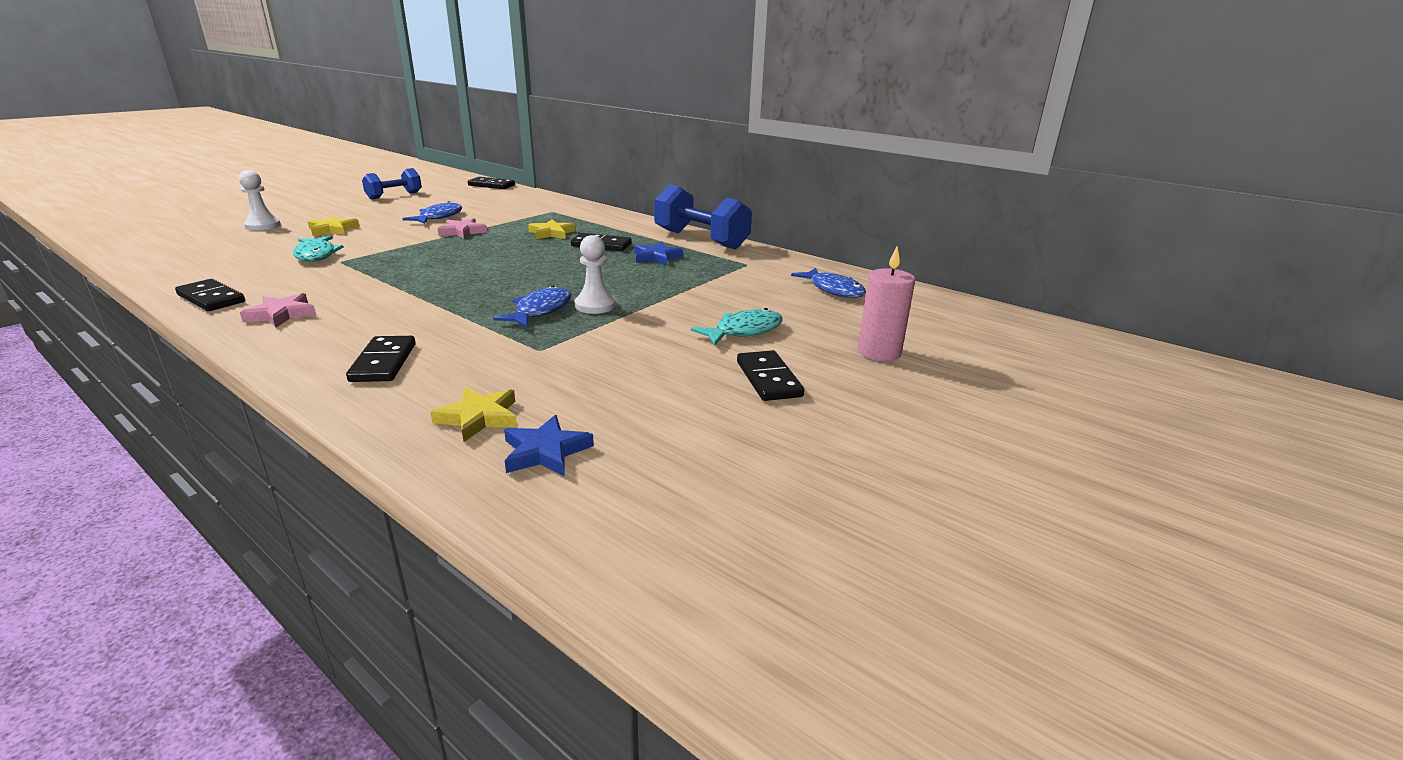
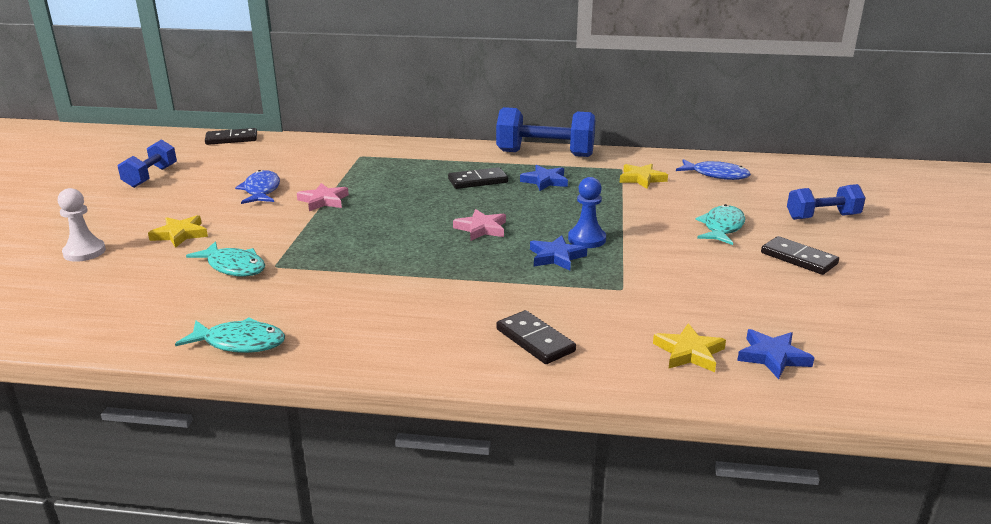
camera: 30 degrees left, 0 degrees up
black domino [175,279,245,311] -> turquoise fish [175,317,285,353]
pink star [240,293,316,328] -> pink star moved to [453,209,506,241]
blue fish [493,286,571,327] -> blue star [530,235,587,271]
yellow star [528,219,575,239] -> yellow star moved to [620,164,668,189]
white pawn [575,235,616,314] -> blue pawn [568,177,606,248]
pink candle [858,247,915,361] -> blue dumbbell [787,184,865,220]

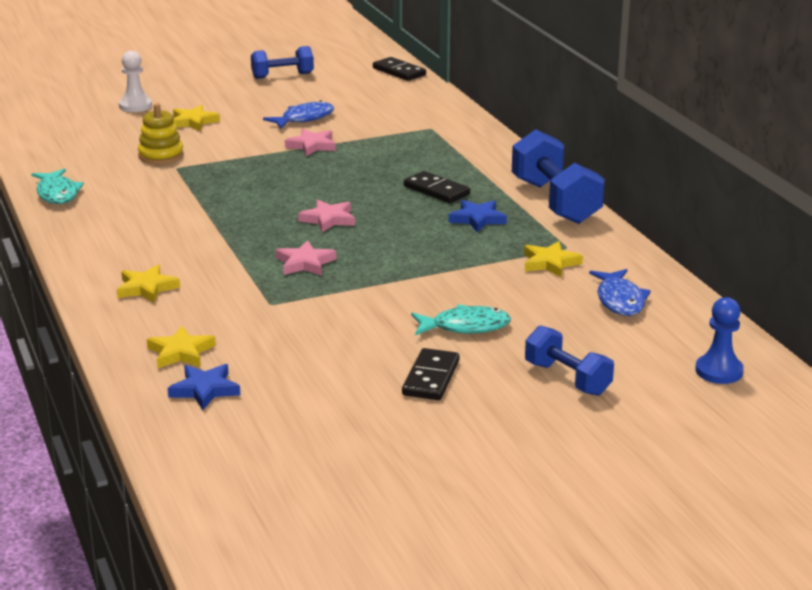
camera: 60 degrees right, 0 degrees up
turquoise fish [186,241,265,277] -> yellow stacking toy [138,104,184,164]
black domino [496,310,576,364] -> yellow star [117,265,180,303]
blue star [530,235,587,271] -> pink star [276,240,336,276]
blue pawn [568,177,606,248] -> blue pawn moved to [695,297,744,384]

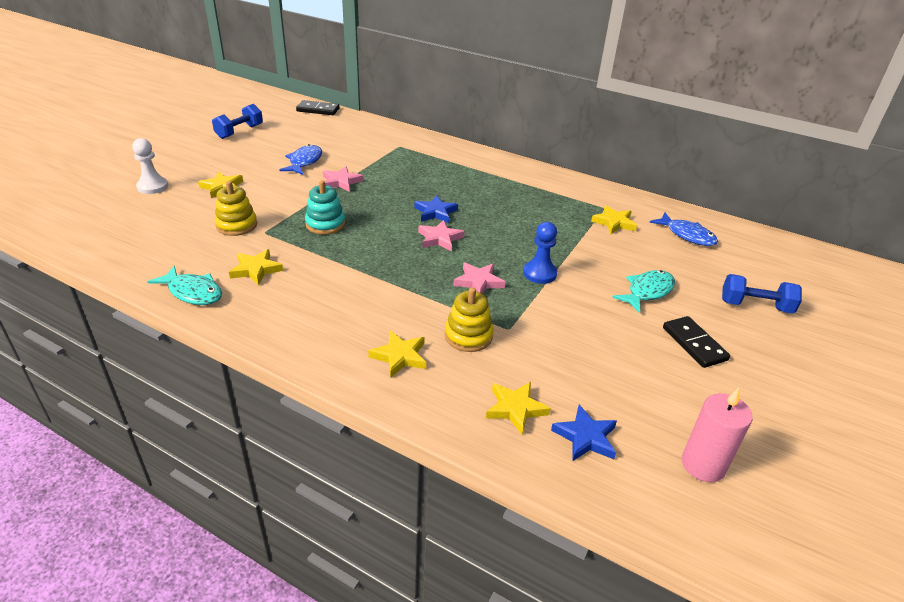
camera: 40 degrees left, 10 degrees up
black domino [404,171,470,203] -> none
blue star [449,200,507,232] -> blue star moved to [414,196,458,223]
blue dumbbell [512,129,605,224] -> none
blue pawn [695,297,744,384] -> blue pawn moved to [523,222,557,284]
none -> yellow star [229,249,283,285]
none -> turquoise stacking toy [305,180,345,235]
none -> yellow stacking toy [445,287,494,352]
none -> pink candle [682,388,753,482]

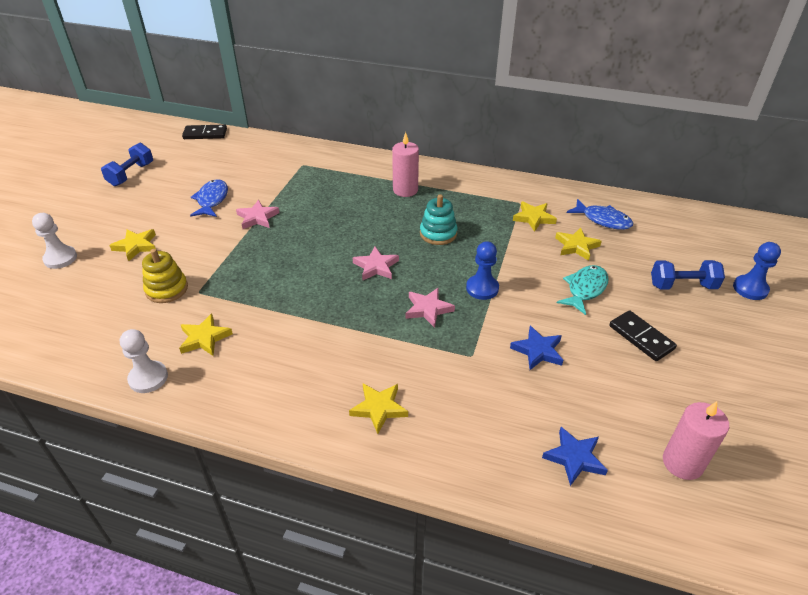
camera: 10 degrees left, 5 degrees up
turquoise fish [148,266,222,305] -> white pawn [120,329,168,393]
turquoise stacking toy [305,180,345,235] -> turquoise stacking toy moved to [420,194,458,245]
blue star [414,196,458,223] -> blue star moved to [510,326,563,370]
yellow stacking toy [445,287,494,352] -> none
yellow star [486,382,551,434] -> yellow star moved to [555,228,602,261]
none -> pink candle [392,132,419,197]
none -> blue pawn [733,242,781,300]

